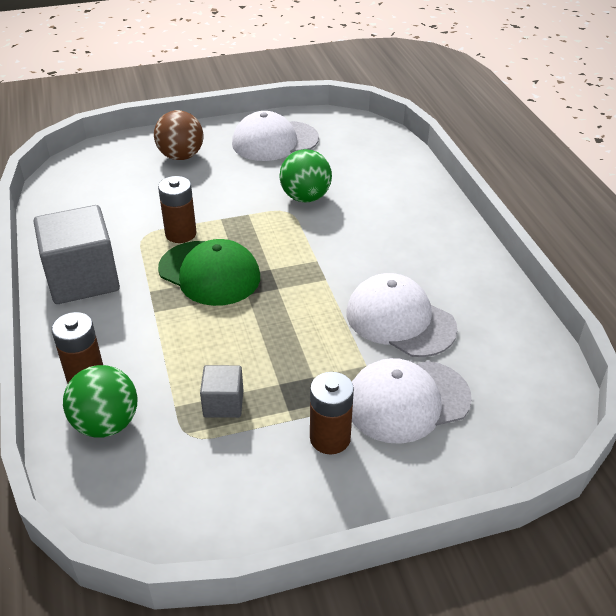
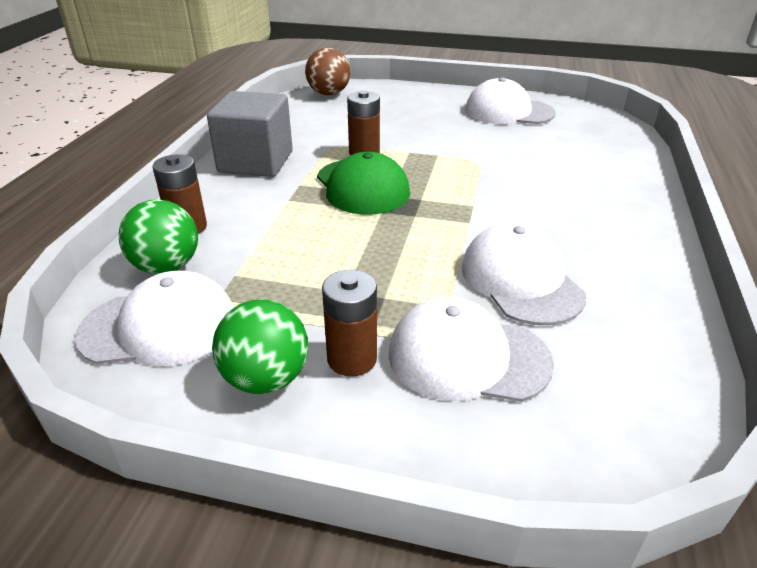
camera: 30 degrees right, 5 degrees down
brown ball [154,110,203,160] -> brown ball moved to [305,48,350,95]
grey cube [200,365,243,418] -> none
green ball [279,149,332,203] -> green ball moved to [212,299,308,394]
none -> white cap [75,271,234,366]

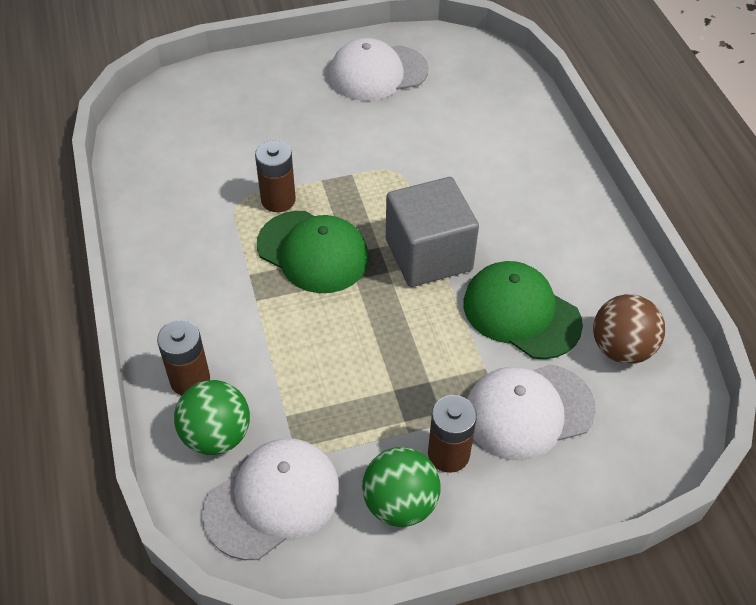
camera: 30 degrees left, 15 degrees up
grey cube [207,91,293,177] -> grey cube moved to [386,177,479,287]
brown ball [305,48,350,95] -> brown ball moved to [593,294,665,364]
white cap [461,222,586,325] -> green cap [463,261,583,359]

